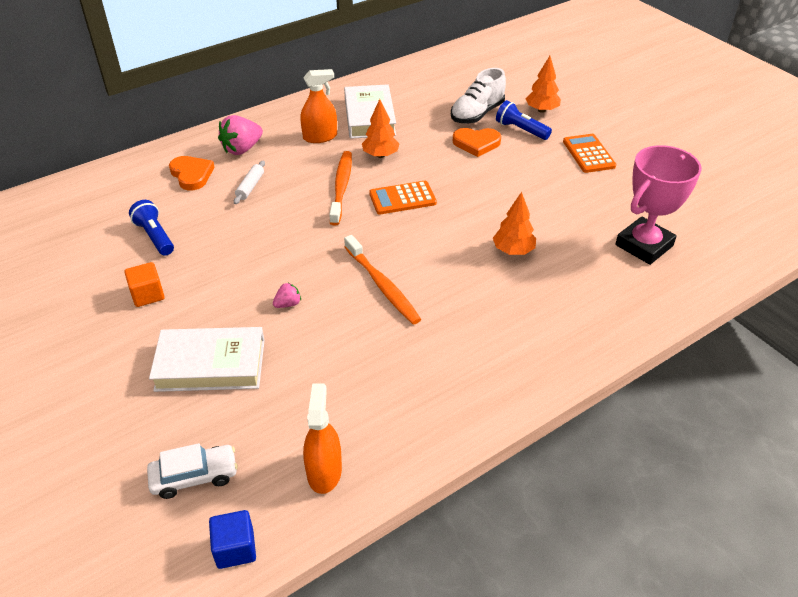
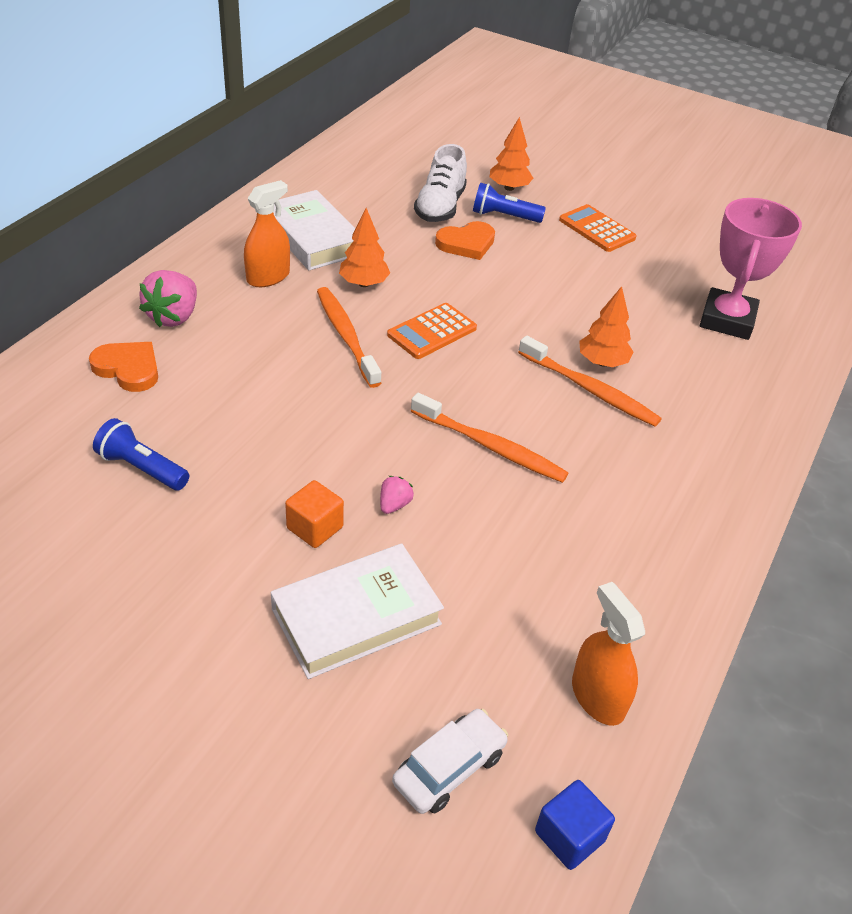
camera: 30 degrees left, 0 degrees up
orange cube [124,262,165,307] -> orange cube moved to [285,480,344,548]
white rolling pin [234,160,265,204] -> none
none -> orange toothbrush [518,336,662,427]

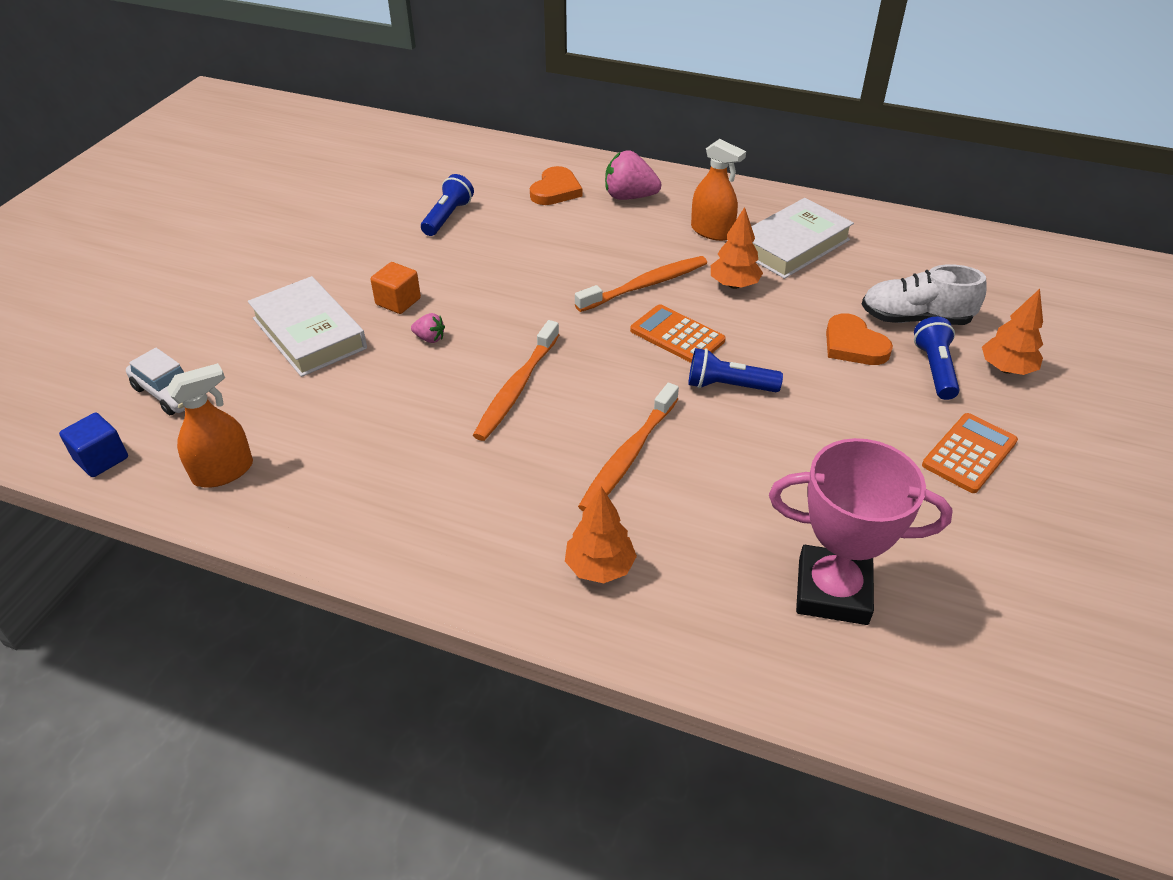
camera: 85 degrees right, 0 degrees up
orange tree [579,286,634,367] -> orange tree moved to [565,486,637,583]
none -> blue flashlight [688,348,783,392]

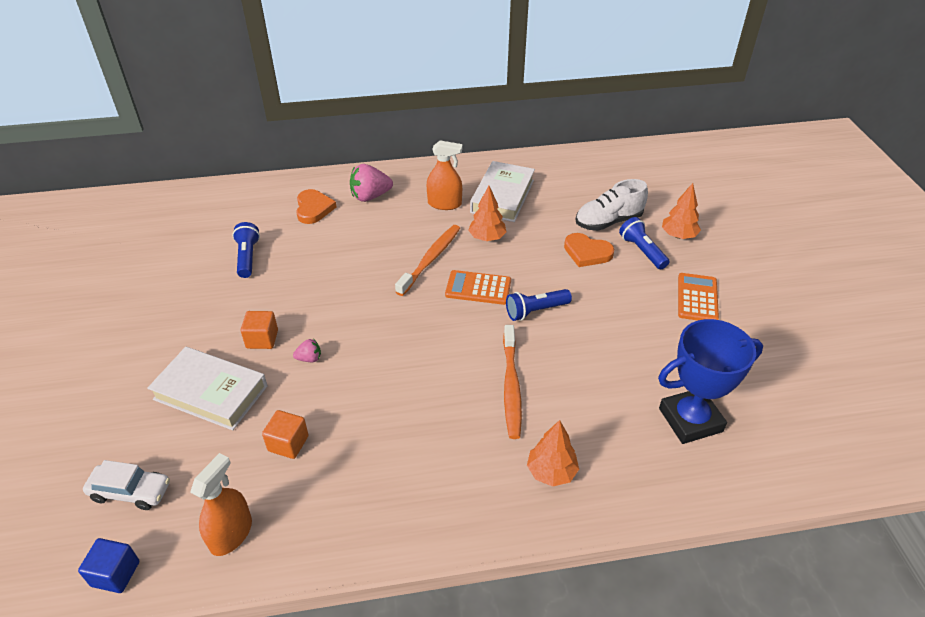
camera: 30 degrees left, 0 degrees up
orange toothbrush [473,320,559,441] -> none
pink trophy [769,438,953,625] -> blue trophy [658,319,763,444]
none -> orange cube [262,410,309,459]

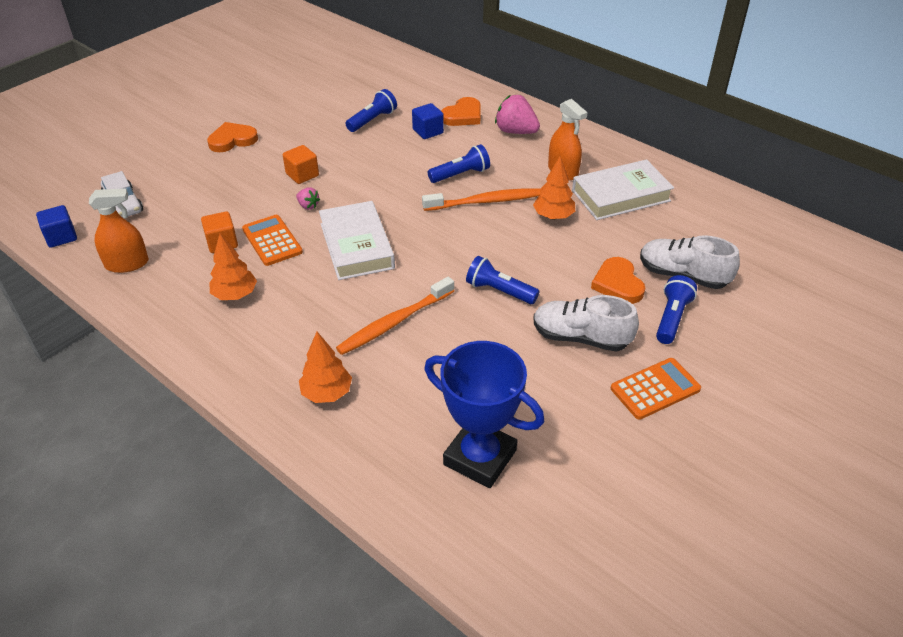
camera: 50 degrees right, 0 degrees up
white book [147,347,267,430] -> white book moved to [319,201,395,280]
orange calculator [445,270,511,305] -> orange calculator moved to [242,215,303,266]
orange tree [662,183,701,239] -> orange tree moved to [209,234,257,300]
none -> orange heart [207,122,258,152]
none -> blue cube [412,103,444,139]
none -> blue flashlight [428,144,490,183]
none -> white shoe [533,295,639,352]

